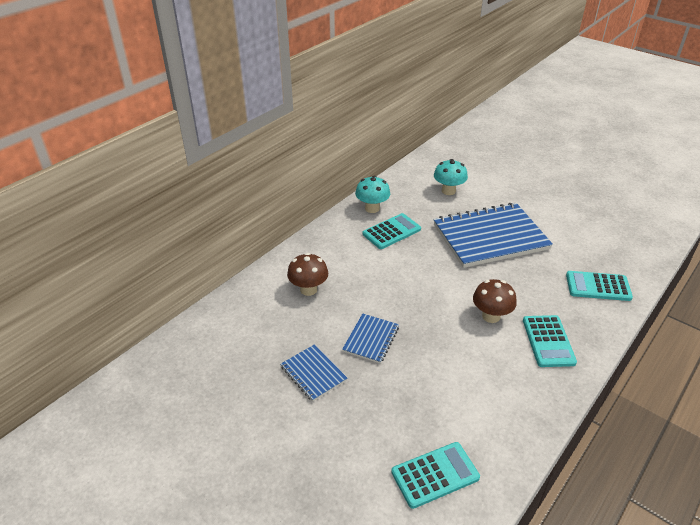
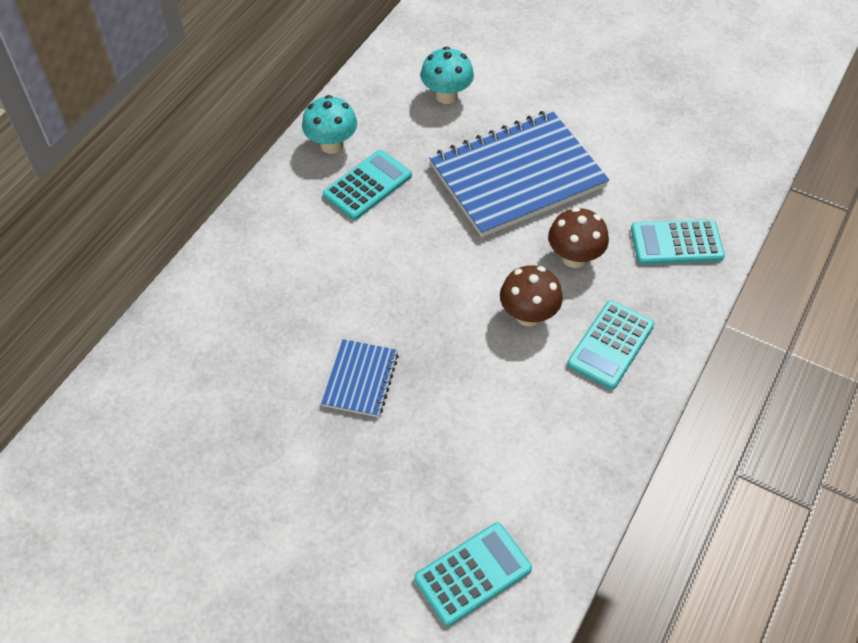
camera: 10 degrees left, 15 degrees up
blue notebook [281,344,347,402] -> none
brown mushroom [287,253,328,296] -> brown mushroom moved to [548,207,609,268]
turquoise calculator [523,315,577,367] -> turquoise calculator turned 45 degrees clockwise [567,300,654,389]

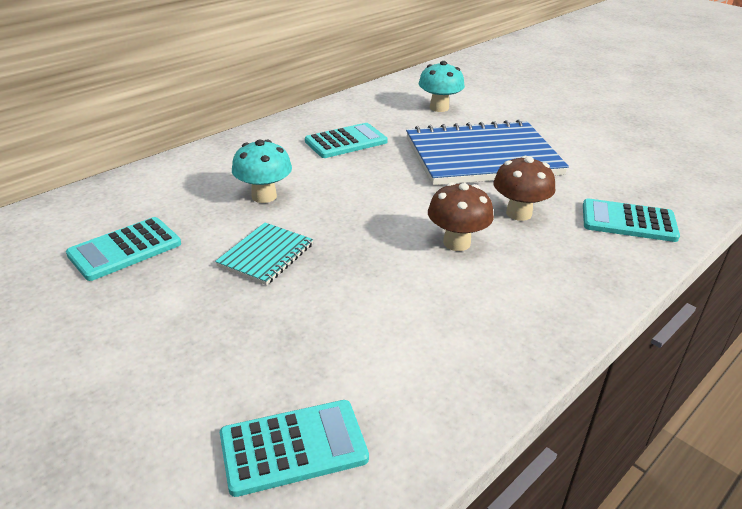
camera: 15 degrees right, 20 degrees down
turquoise mushroom [302,95,357,154] -> turquoise mushroom moved to [232,140,292,203]
blue notebook [321,339,399,417] -> turquoise notebook [215,223,313,285]
turquoise calculator [567,300,654,389] -> turquoise calculator moved to [66,217,181,281]

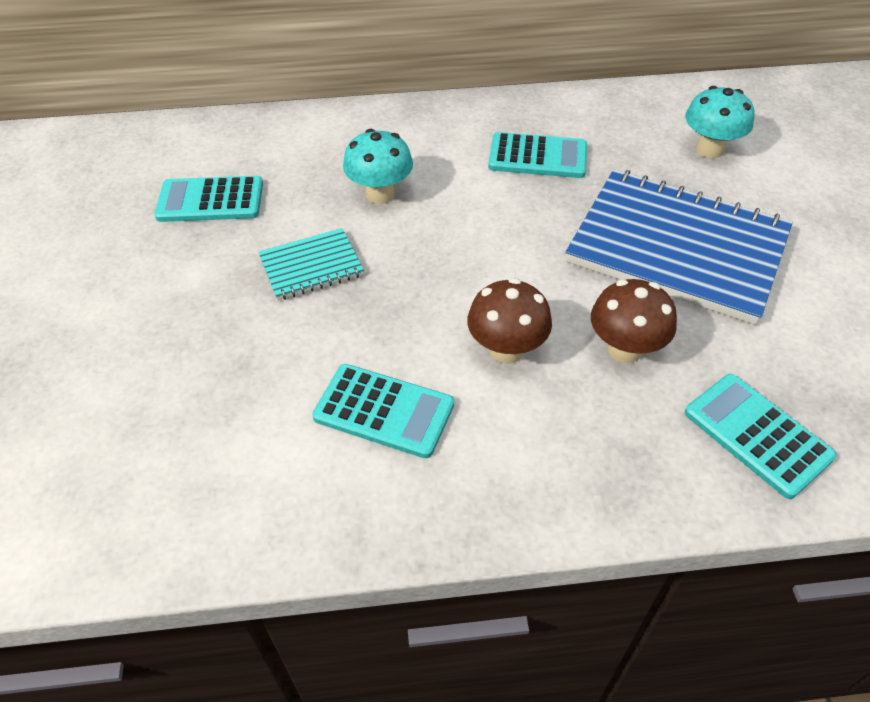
camera: 40 degrees right, 15 degrees up
turquoise calculator [220,400,369,497] -> turquoise calculator moved to [312,364,454,458]

